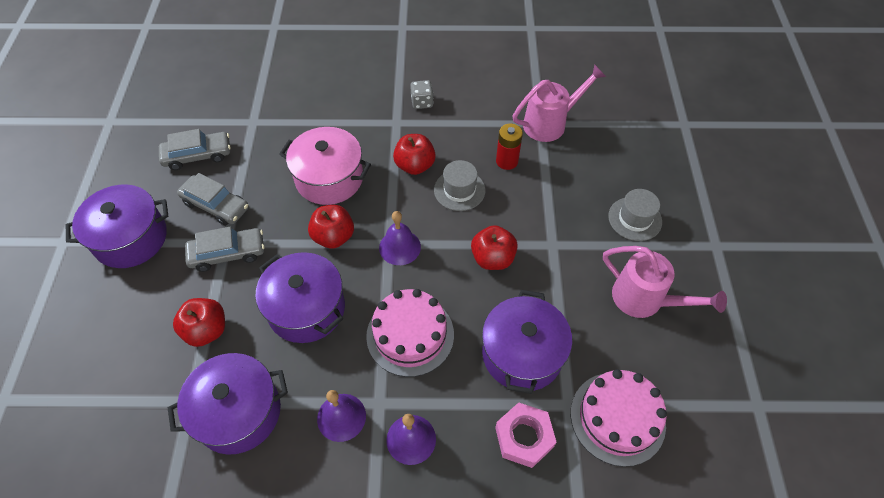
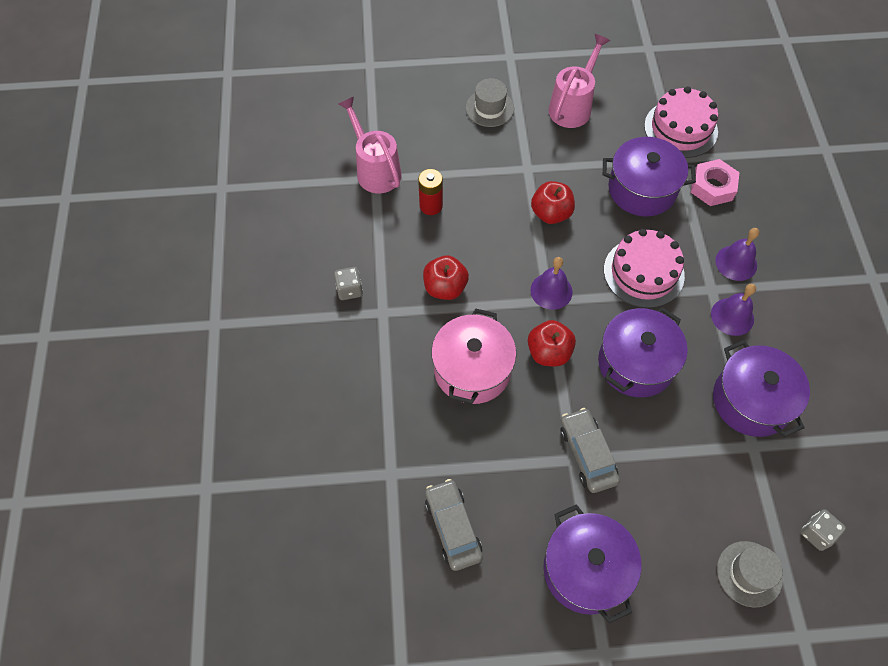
camera: 95 degrees left, 5 degrees up
red apple [173,298,225,347] -> none
grey car [177,173,249,226] -> none
grey hat [434,160,485,211] -> grey hat moved to [717,541,783,607]
none -> grey dice [800,509,846,551]

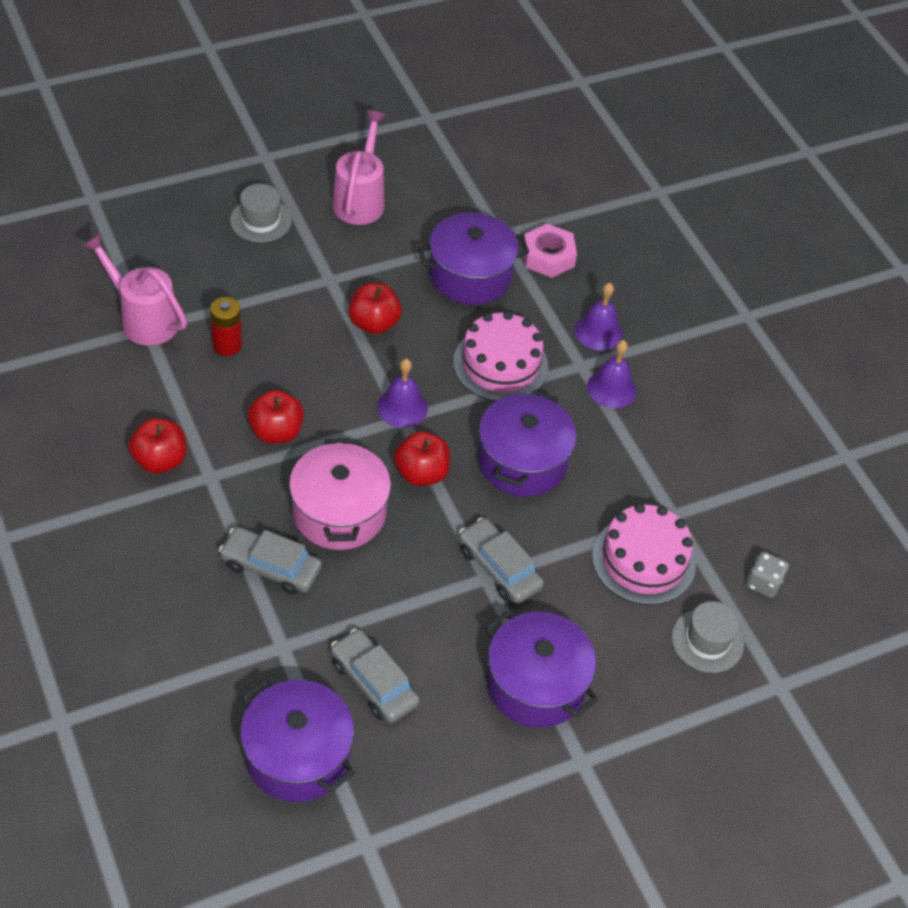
camera: 25 degrees left, 10 degrees down
grey dice [334,267,363,300] -> red apple [128,418,186,474]
pink cake [644,86,718,158] -> pink cake moved to [592,503,696,605]
purple pot [713,340,810,438] -> purple pot moved to [240,679,355,802]
none -> grey car [219,527,322,595]

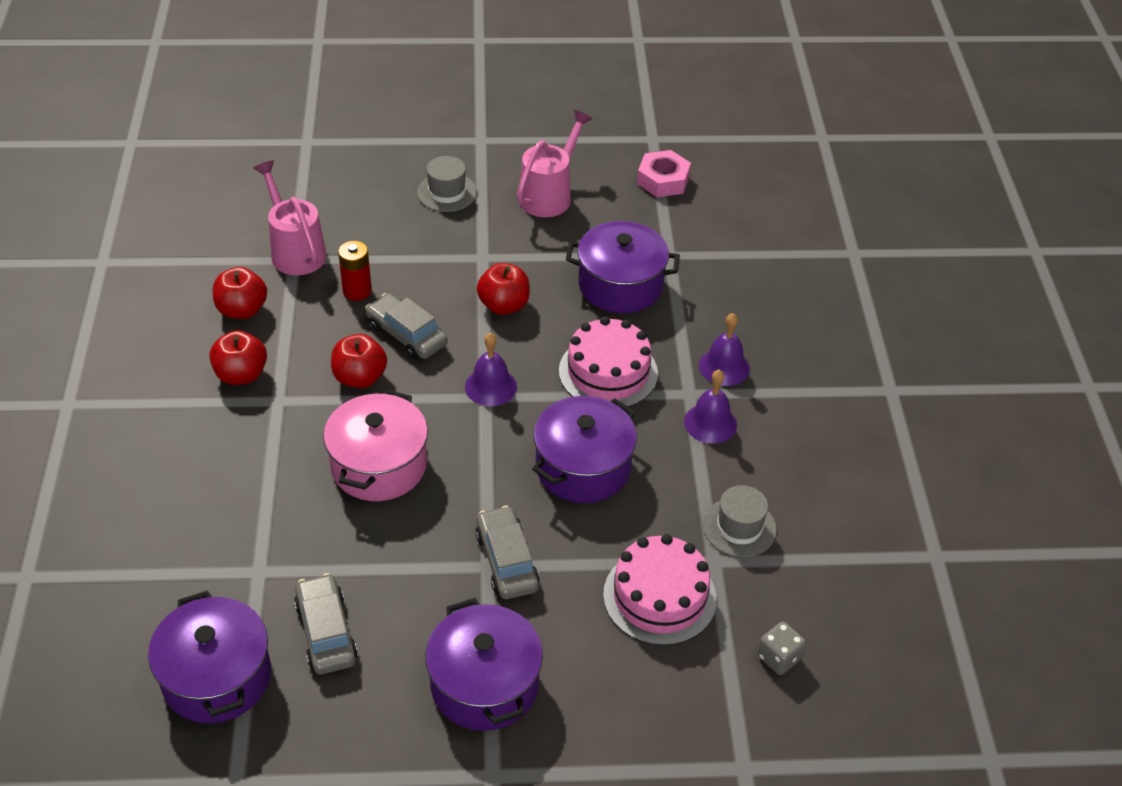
camera: 25 degrees right, 5 degrees down
grey car [219,527,322,595] -> grey car moved to [365,293,448,359]
red apple [394,431,450,486] -> red apple moved to [213,267,267,319]
pink nut [523,224,577,278] -> pink nut moved to [637,150,691,197]
grey hat [672,601,744,673] -> grey hat moved to [703,485,777,557]

